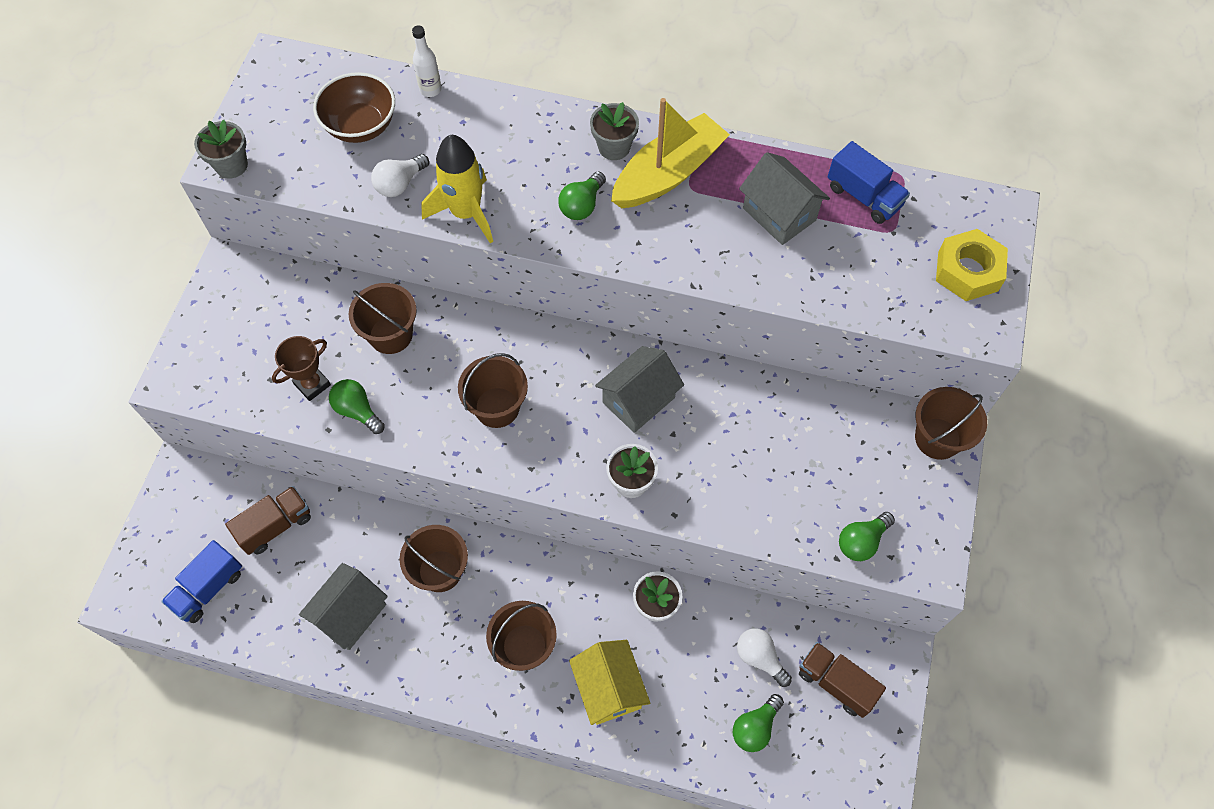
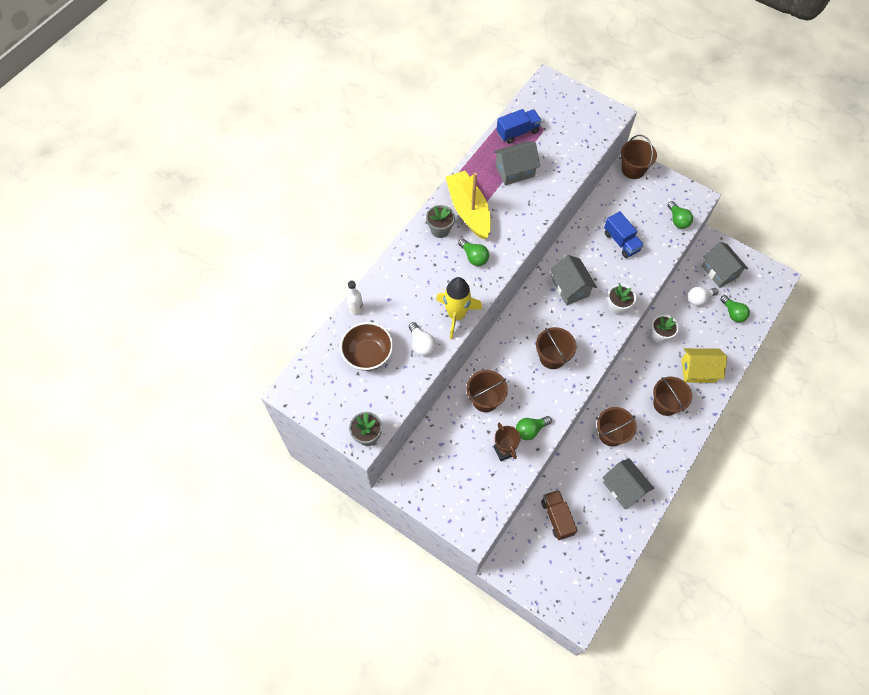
camera: 70 degrees left, 0 degrees up
blue truck [161,540,242,623] -> blue truck moved to [604,211,644,258]
brown truck [799,642,886,718] -> grey house [702,242,748,288]
yellow nut [936,229,1008,301] -> none

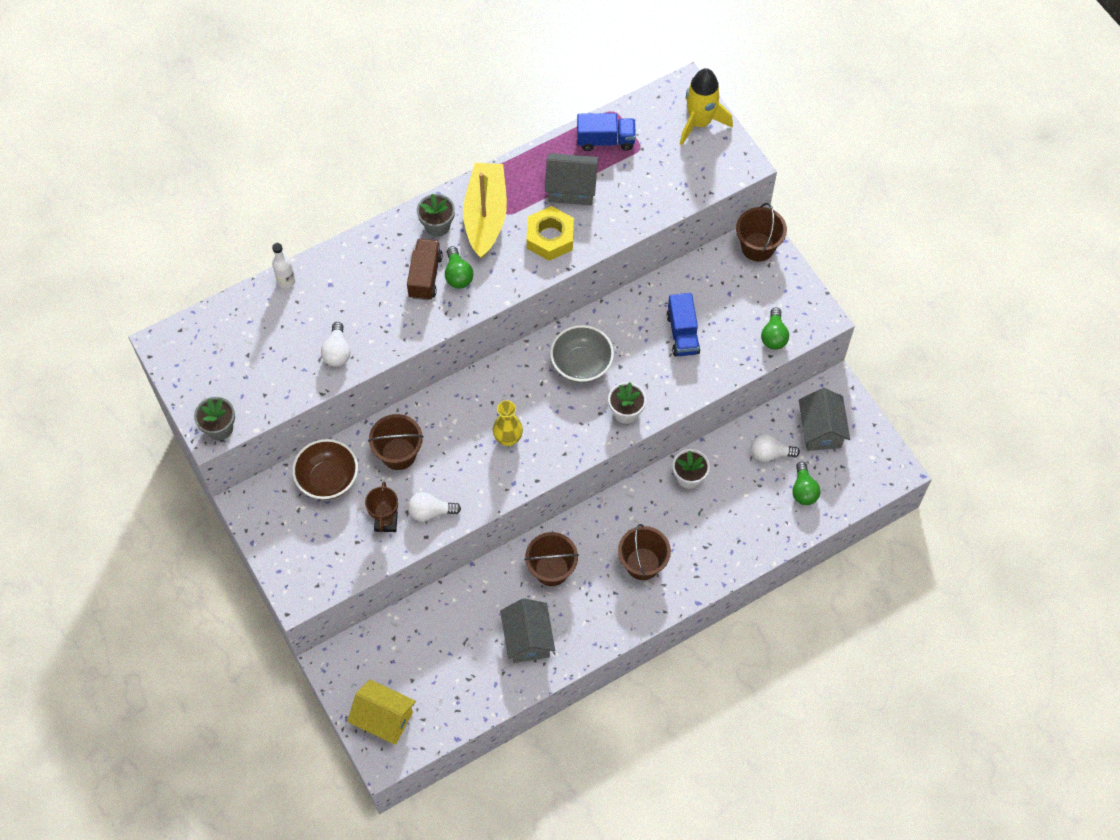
camera: 25 degrees right, 0 degrees up
brown bowl [340,322,393,371] -> brown bowl moved to [292,439,358,500]
yellow rocket [436,277,482,339] -> yellow rocket moved to [680,68,733,145]
green light bulb [516,416,552,440] -> white light bulb [408,492,461,521]
brown bucket [536,327,576,369] -> yellow vase [493,400,523,446]
brown truck [541,490,578,540] -> brown truck moved to [407,239,443,301]
grey house [550,255,597,305] -> grey bowl [550,325,614,383]
yellow house [681,348,727,383] -> yellow house moved to [347,680,416,745]
none -> yellow nut [527,206,574,261]

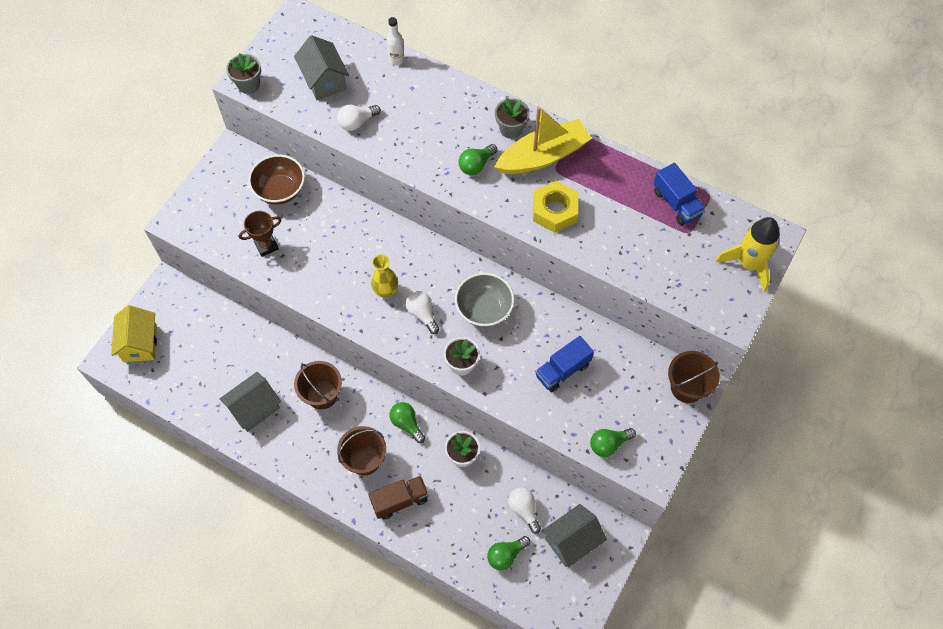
camera: 60 degrees right, 0 degrees up
brown bucket [368,414,424,470] -> none
brown truck [407,239,443,301] -> brown truck moved to [368,476,429,520]
white light bulb [408,492,461,521] -> white light bulb moved to [406,291,439,334]
grey house [545,153,599,205] -> grey house moved to [294,35,349,100]
none -> green light bulb [389,402,425,443]

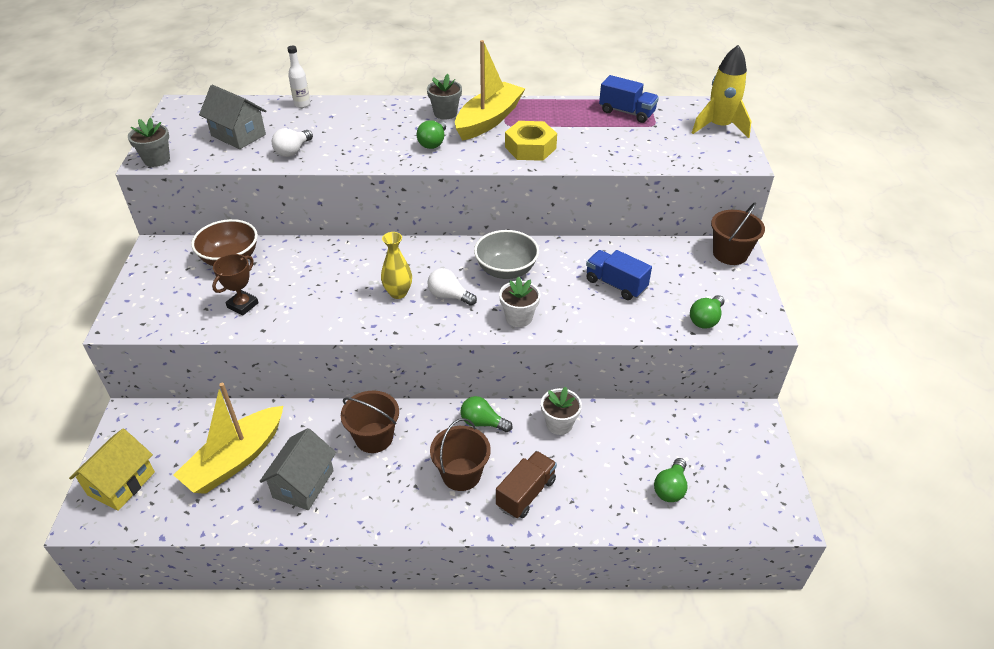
camera: 30 degrees left, 20 degrees down
yellow house [111,305,157,362] -> yellow house turned 60 degrees clockwise [69,429,155,511]
white light bulb [508,487,541,534] -> none
blue truck [536,336,594,392] -> blue truck turned 105 degrees clockwise [586,250,652,300]
grey house [542,504,607,567] -> none
none -> yellow boat [174,383,283,494]

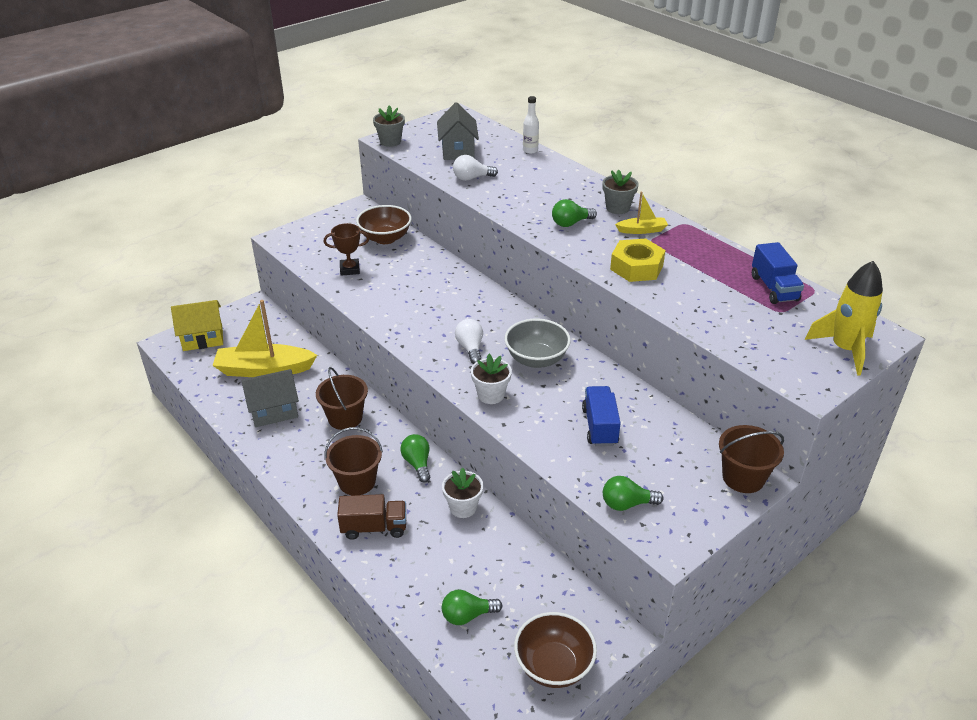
camera: 50 degrees right, 5 degrees down
yellow vase [381,232,412,299] -> none
yellow boat [455,40,525,141] -> yellow boat [615,191,668,234], size x0.48
none -> brown bowl [514,612,597,688]

